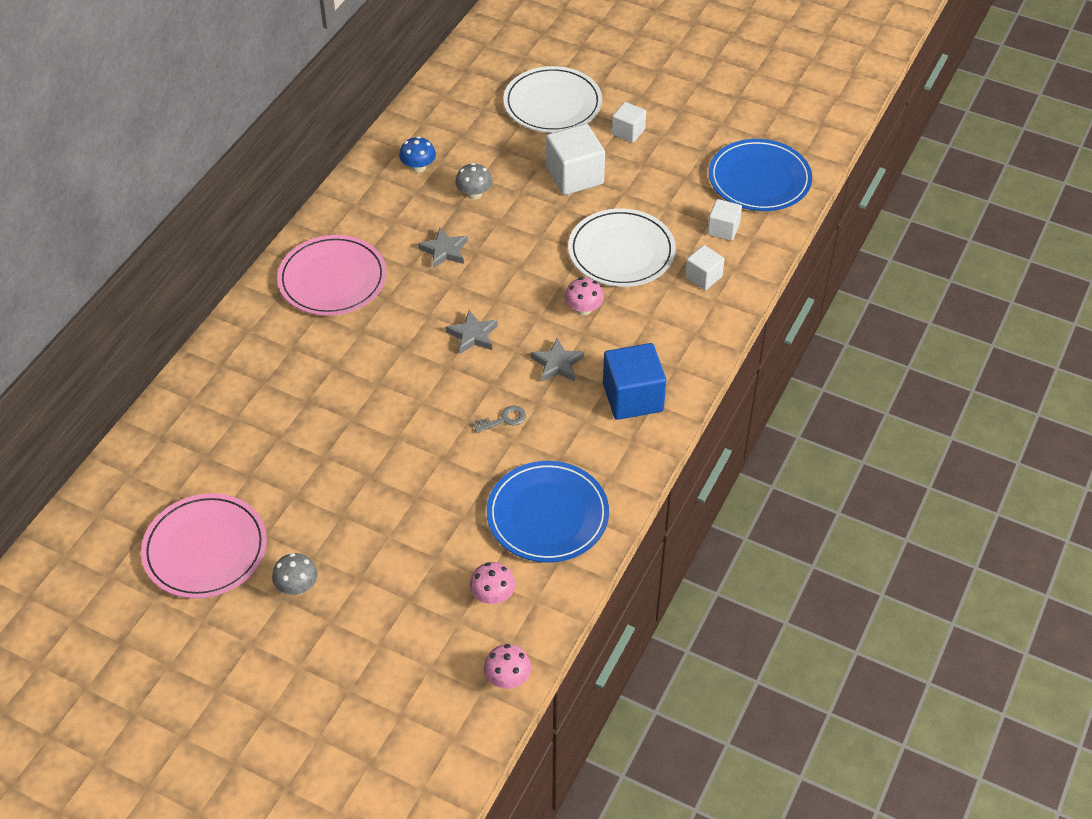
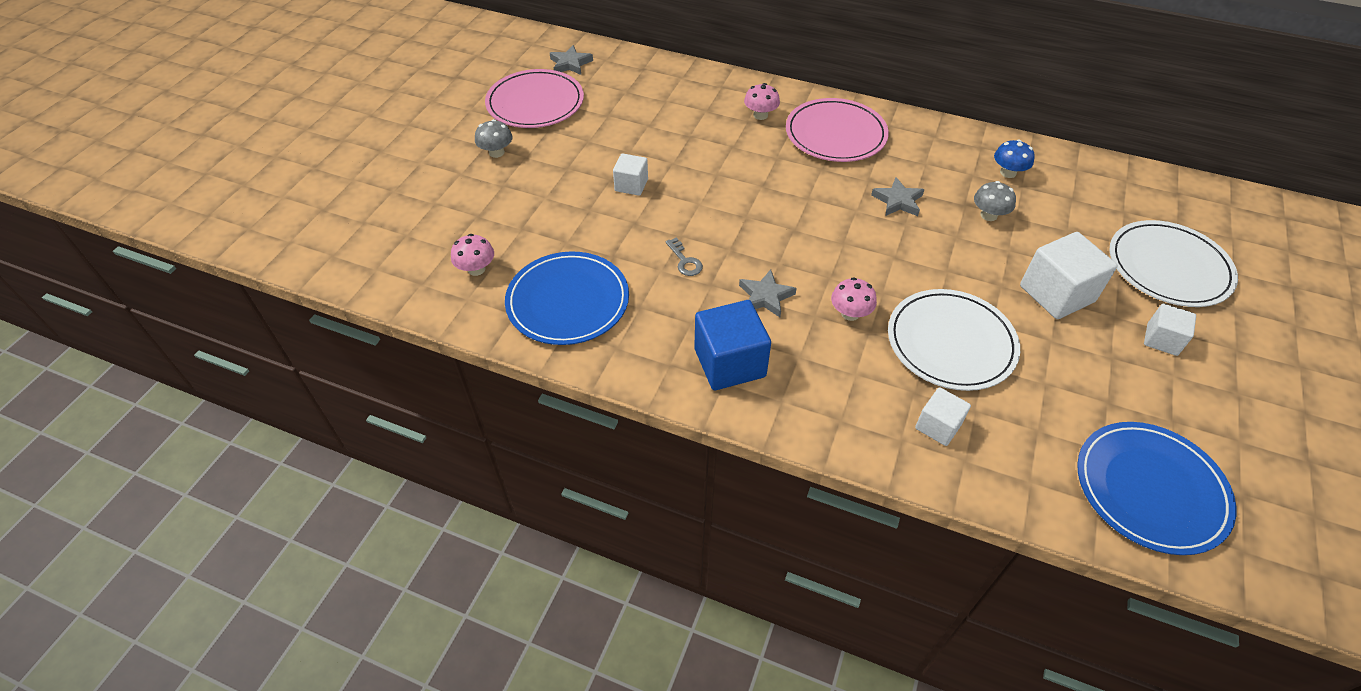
camera: 85 degrees right, 0 degrees up
grey star [446,310,498,354] -> grey star moved to [550,45,593,75]
pink mushroom [484,644,531,689] -> pink mushroom moved to [744,83,780,120]
white cube [707,199,742,241] -> white cube moved to [613,153,648,196]

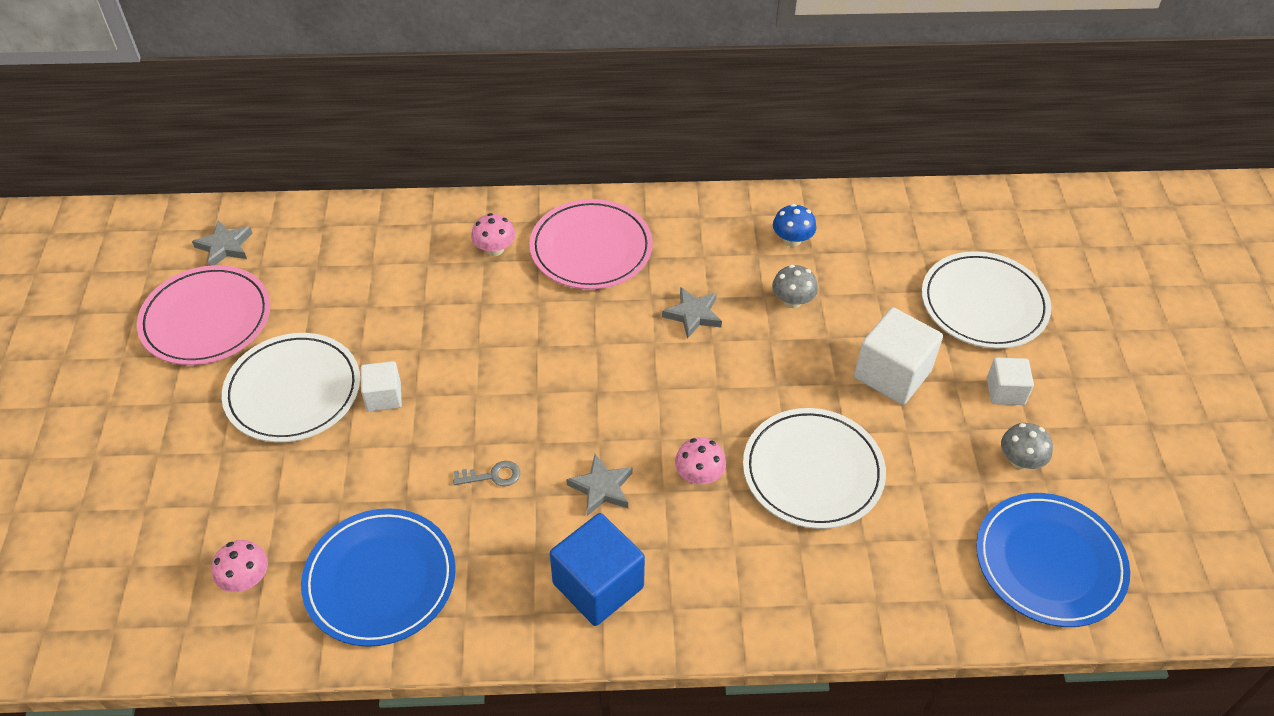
camera: 25 degrees left, 0 degrees up
grey mushroom [475,119,513,158] -> grey mushroom moved to [1001,423,1053,469]
grey key [666,237,703,276] -> grey key turned 45 degrees counterclockwise [453,461,520,486]
white cube [915,387,971,446] -> none
none -> white plate [222,333,360,443]

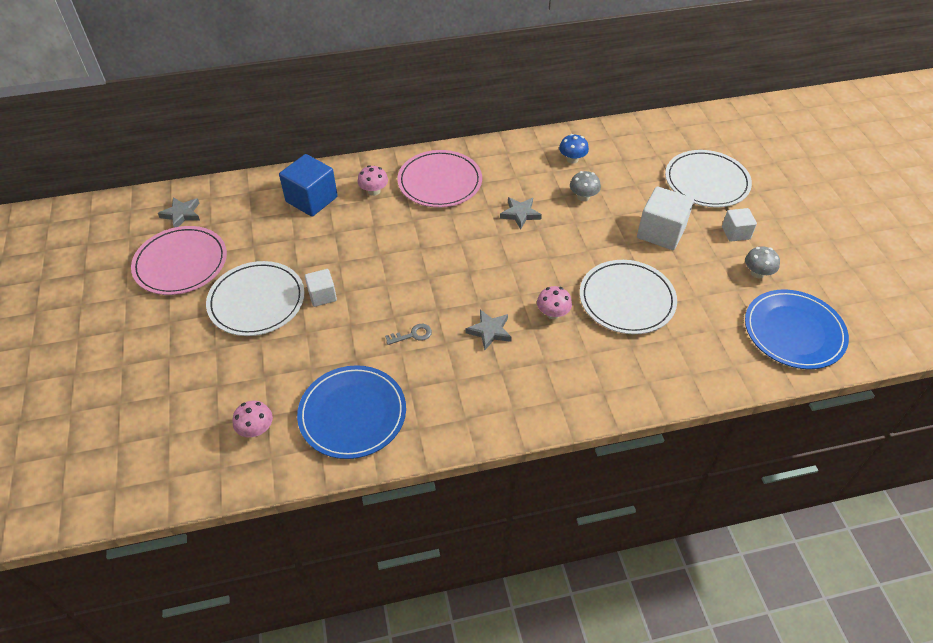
camera: 10 degrees left, 0 degrees up
blue cube [550,513,645,626] -> blue cube moved to [279,154,338,217]

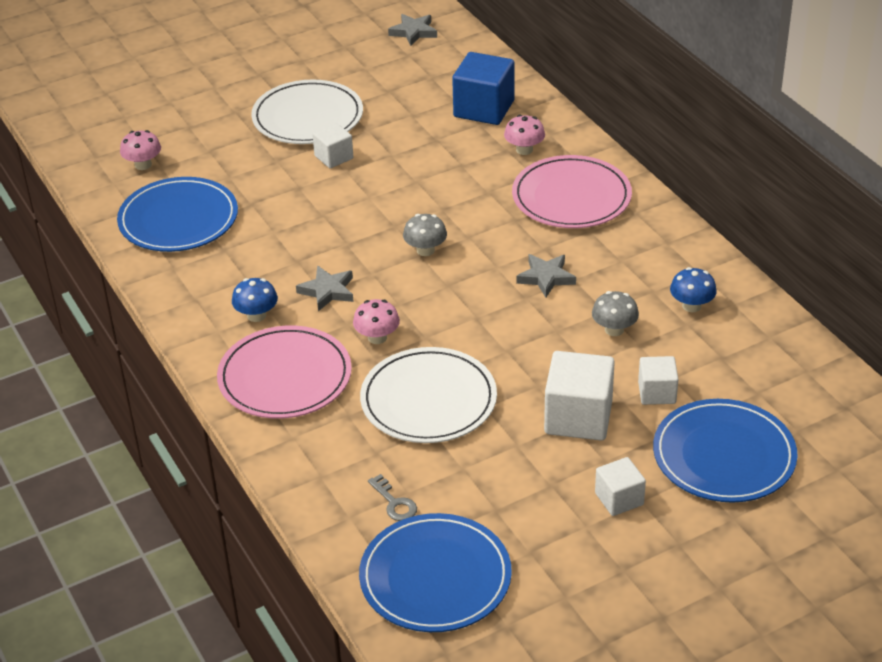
camera: 75 degrees right, 10 degrees down
pink plate [131,226,227,295] -> pink plate moved to [217,326,352,419]
grey key [385,324,432,345] -> grey key moved to [368,474,417,521]
white plate [665,150,752,207] -> blue plate [653,399,798,503]
grey mushroom [745,246,780,278] -> grey mushroom moved to [403,214,447,256]
none -> blue mushroom [232,278,278,322]
none -> white cube [638,356,678,405]

